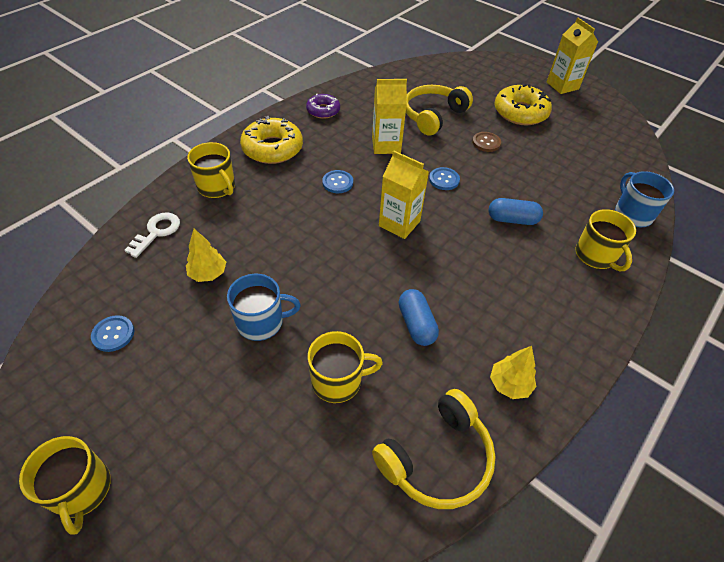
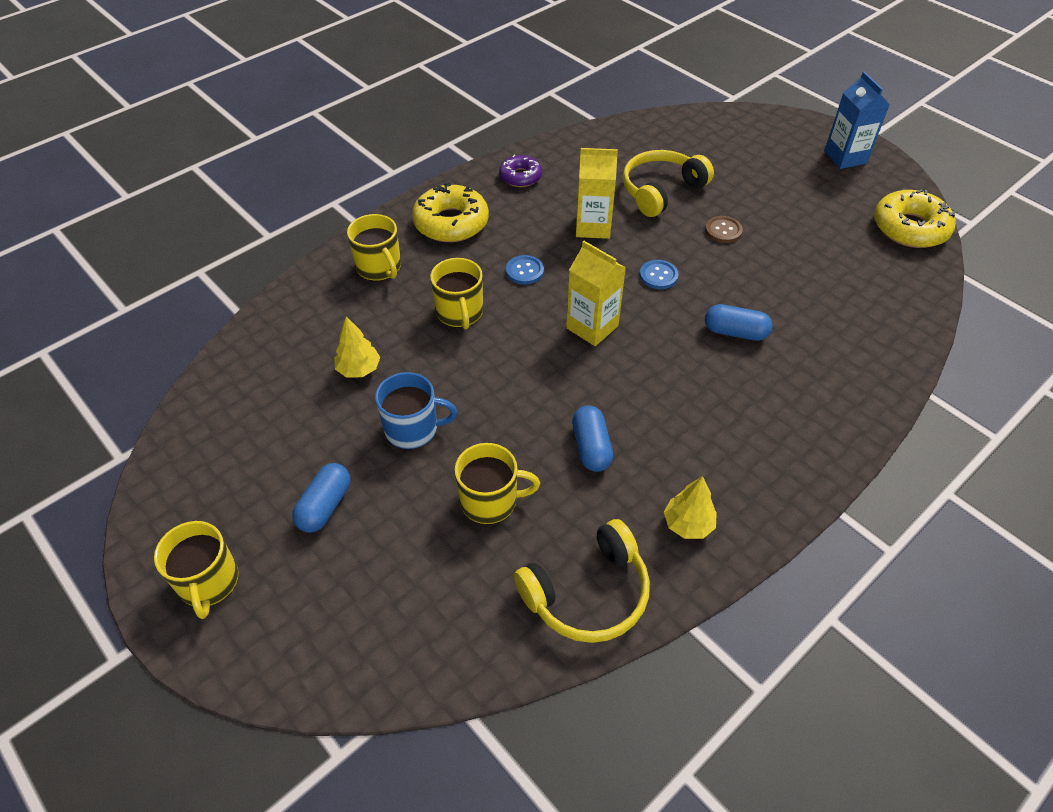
camera: 10 degrees right, 0 degrees up
blue button [91,315,134,352] -> none
white key [125,212,180,258] -> none
yellow donut [494,84,552,125] -> yellow donut moved to [874,189,956,248]
yellow carton [547,18,598,94] -> blue carton [824,71,890,169]
yellow mug [575,209,636,271] -> yellow mug moved to [430,258,483,330]
blue mug [615,171,674,228] -> none
none -> blue capsule [292,463,351,533]

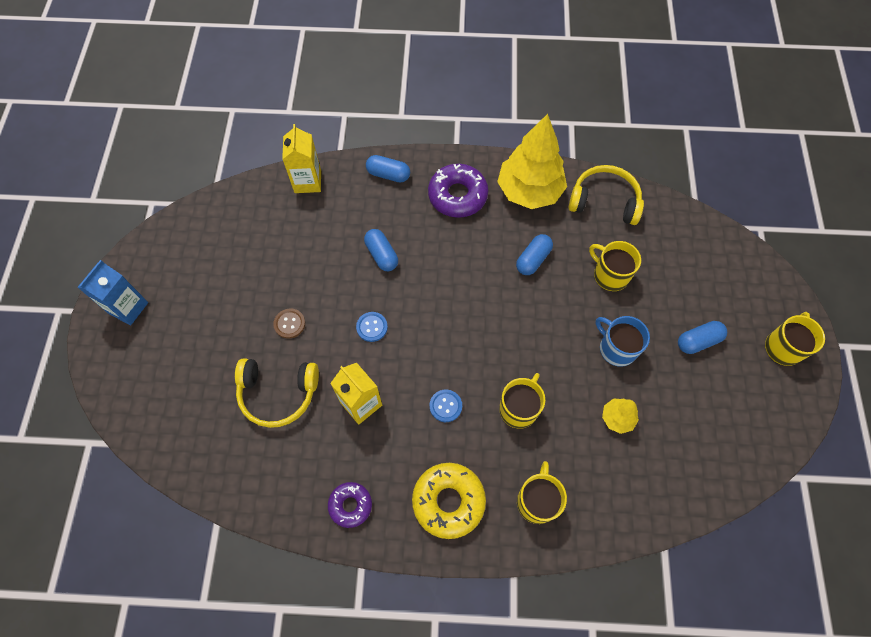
camera: 135 degrees left, 15 degrees up
yellow carton [566,241,626,346] -> yellow carton moved to [282,124,321,193]
yellow tree [664,476,717,539] -> yellow tree [497,114,567,209], size x2.20
yellow donut [874,189,956,248] -> none
none -> blue capsule [366,155,410,183]
none -> purple donut [428,164,488,218]

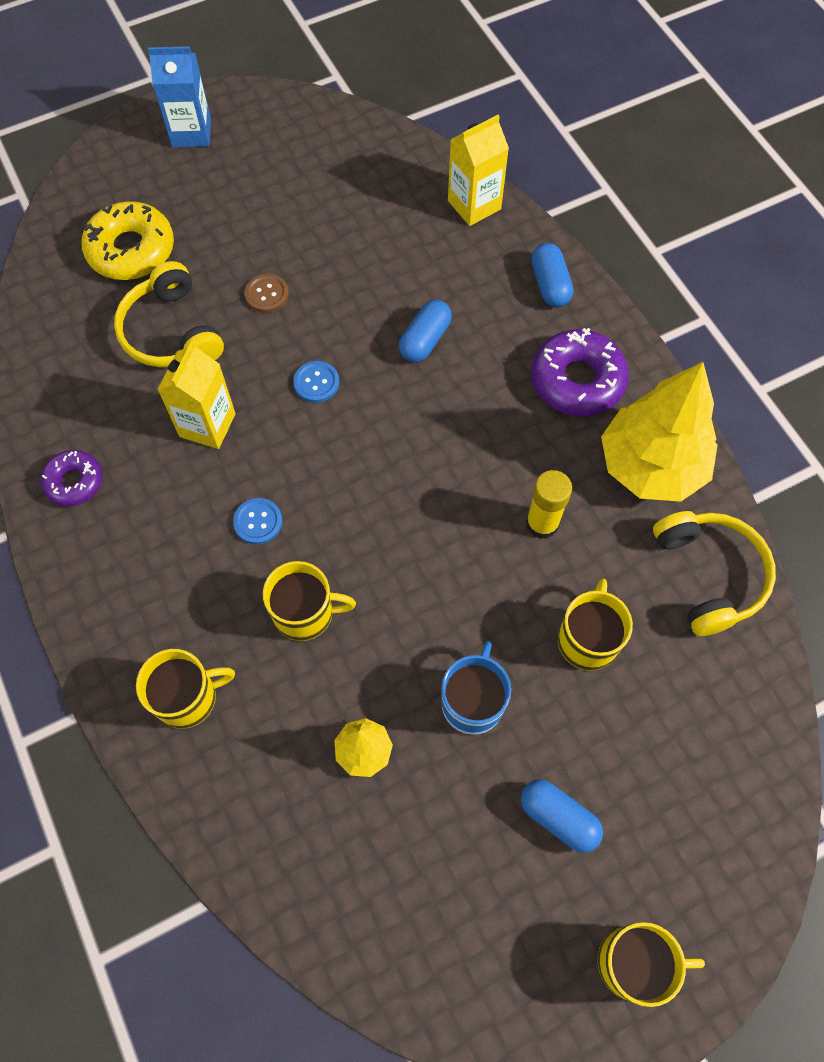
camera: 60 degrees right, 0 degrees up
yellow donut [412,463,486,539] -> yellow donut moved to [81,201,174,280]
blue capsule [516,234,553,275] -> yellow glue stick [526,470,572,539]

